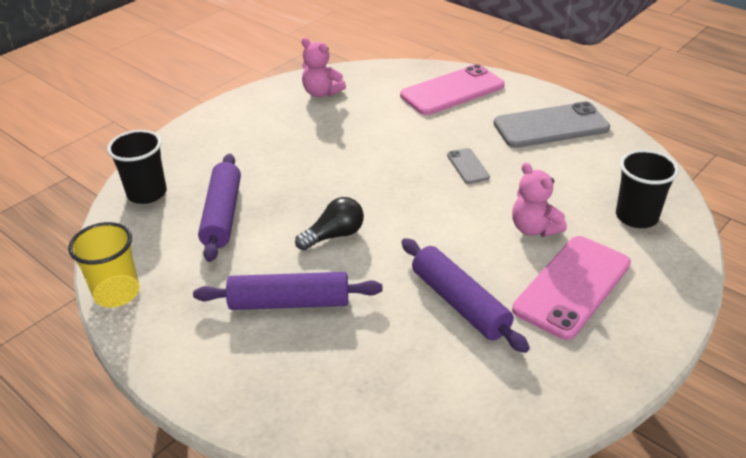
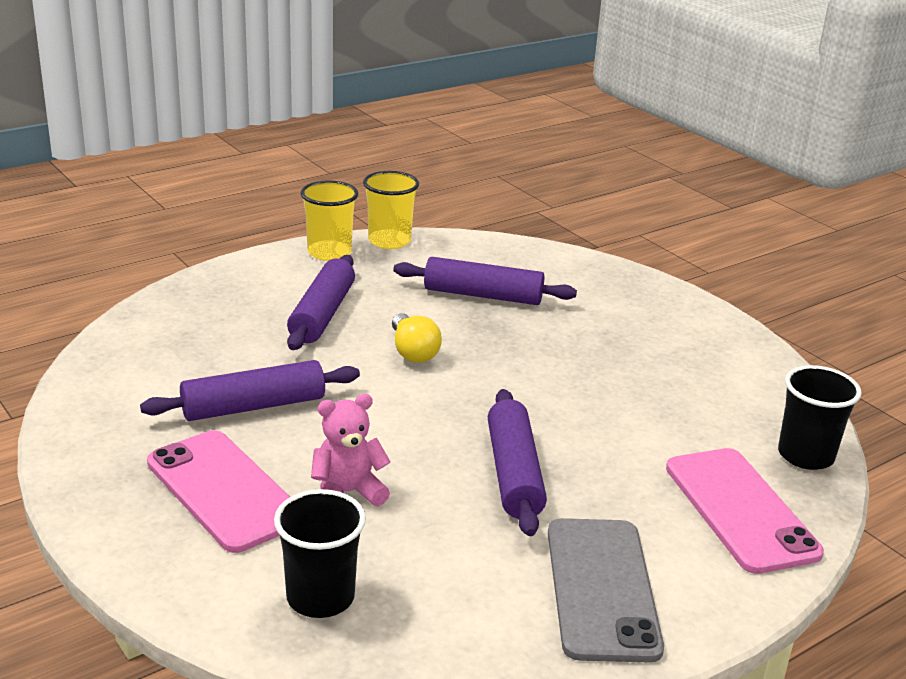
camera: 100 degrees right, 10 degrees down
black cup [107,130,167,204] -> black cup moved to [778,365,862,470]
black light bulb [295,197,364,250] -> yellow light bulb [392,313,442,363]
pink teddy bear [301,38,346,97] -> none
grey phone [447,148,490,184] -> purple rolling pin [488,389,547,536]
none -> yellow cup [300,180,358,261]

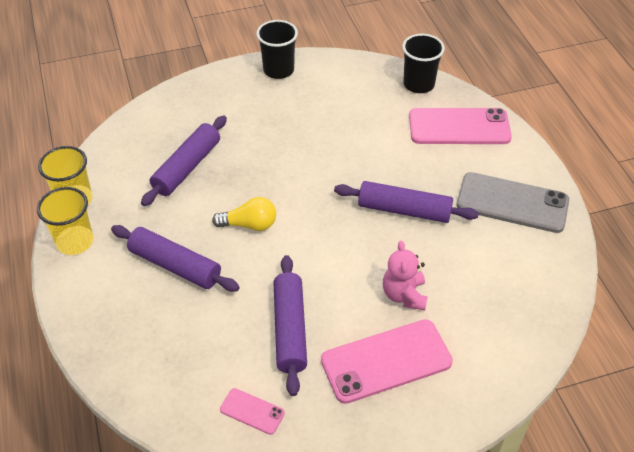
camera: 70 degrees left, 20 degrees up
black cup [274,489,366,618] -> black cup moved to [256,20,298,79]
none -> pink phone [220,388,285,435]

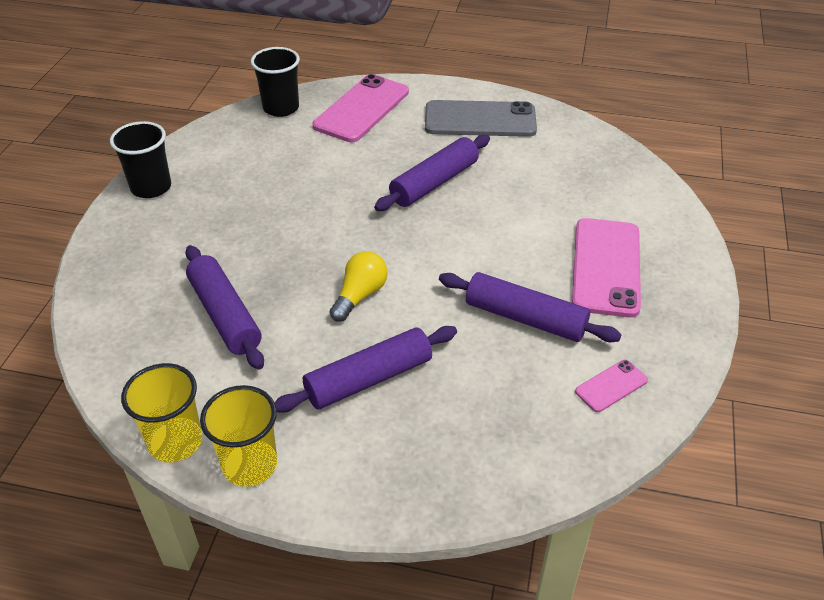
camera: 60 degrees left, 5 degrees down
pink teddy bear [383,241,428,310] -> none
grey phone [456,172,569,233] -> grey phone turned 45 degrees clockwise [425,100,537,137]

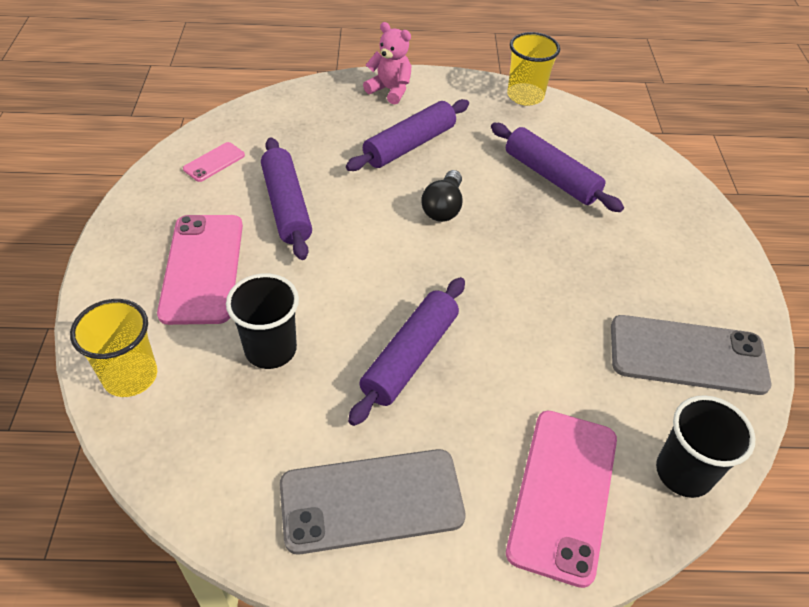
camera: 165 degrees right, 5 degrees up
black cup [110,121,171,198] -> black cup moved to [226,273,299,369]
yellow cup [200,385,277,487] -> yellow cup moved to [70,299,157,397]
yellow light bulb [329,251,388,322] -> black light bulb [421,170,462,222]
purple rolling pin [439,272,621,342] -> purple rolling pin turned 60 degrees clockwise [261,137,312,260]
none -> pink teddy bear [363,22,412,104]
none -> grey phone [611,315,771,395]

